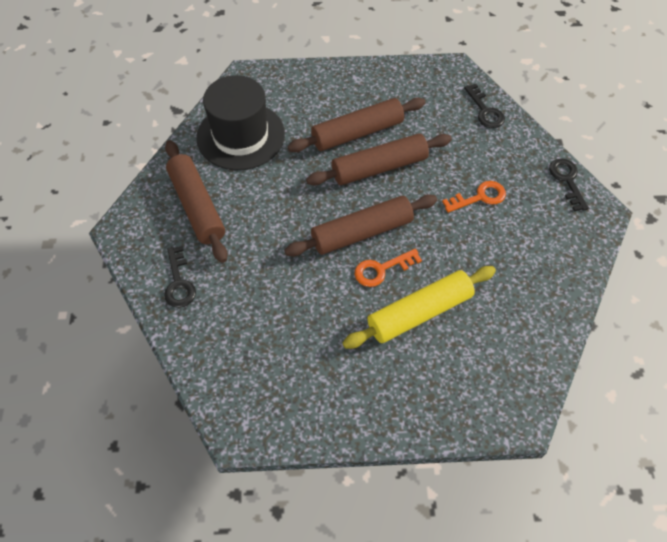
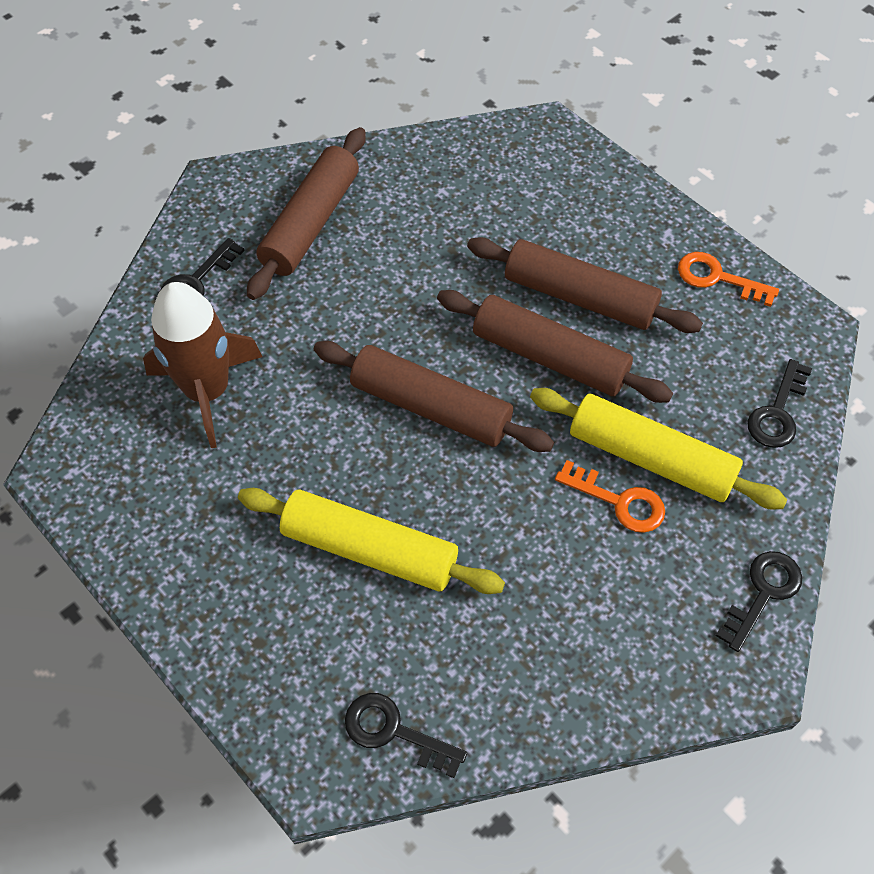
camera: 50 degrees right, 0 degrees up
black hat [196,75,285,170] -> none
orange key [355,249,422,287] -> orange key moved to [678,252,779,307]
none -> brown rocket [143,282,263,448]
none -> black key [345,693,467,778]
none -> yellow rolling pin [530,388,787,509]

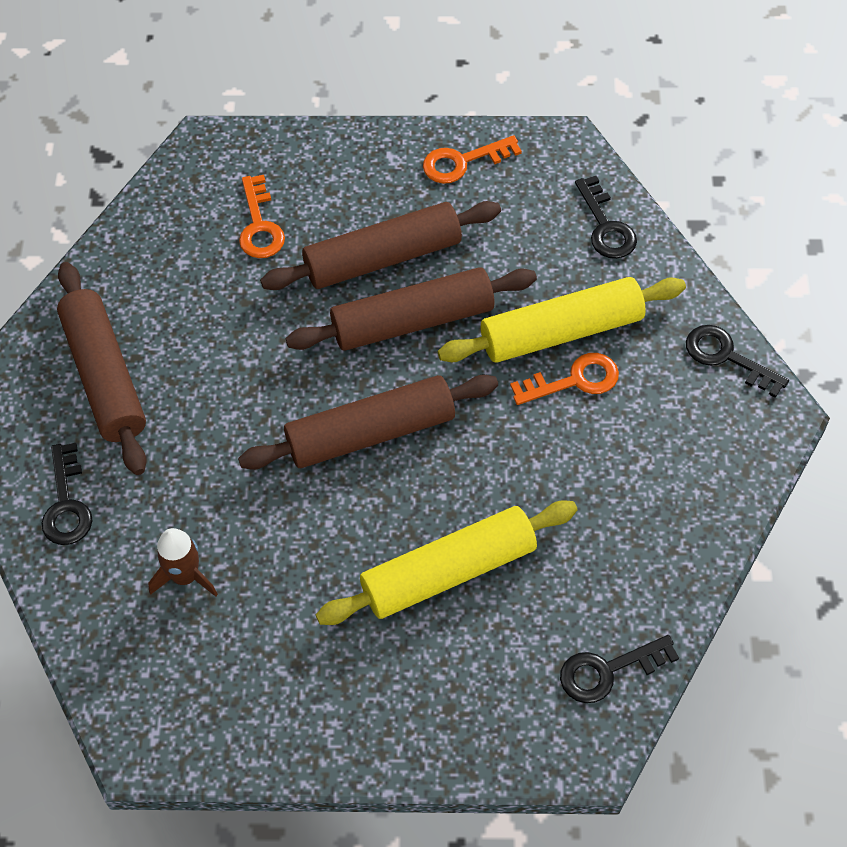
camera: 45 degrees left, 0 degrees up
brown rocket [143,282,263,448] -> brown rocket [148,528,218,597], size x0.54
black key [716,551,802,652] -> black key turned 45 degrees counterclockwise [686,325,789,398]
none -> orange key [239,175,285,258]

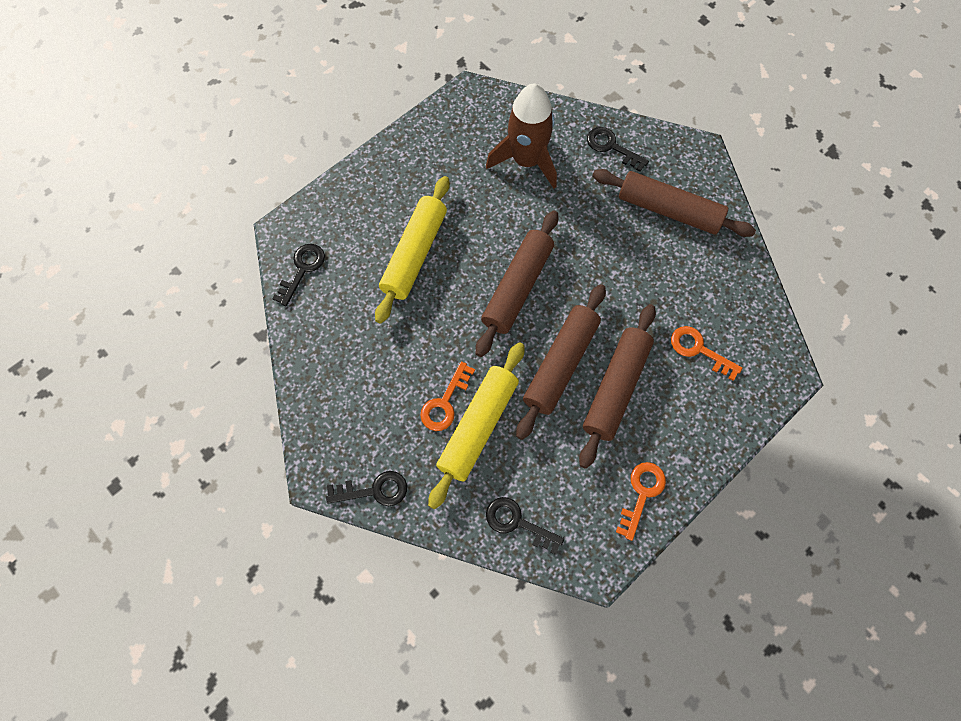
camera: 135 degrees right, 10 degrees up
brown rocket [148,528,218,597] -> brown rocket [486,83,557,189], size x1.87

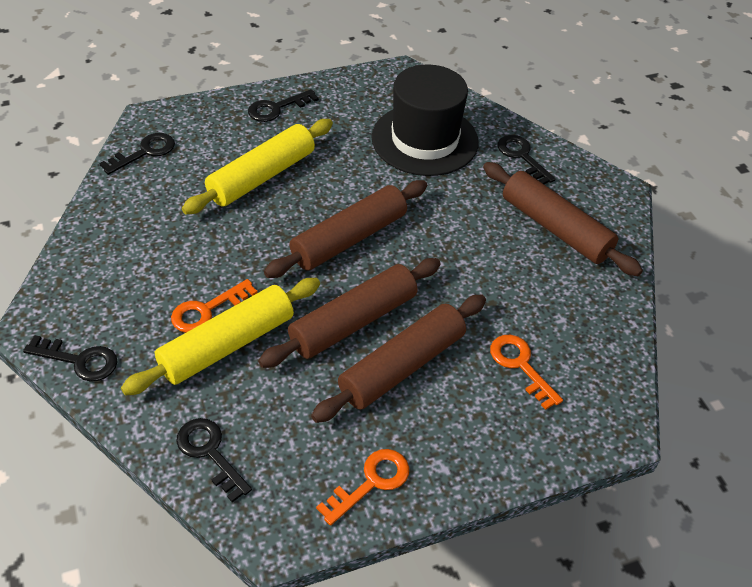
camera: 20 degrees right, 20 degrees down
brown rocket [486,83,557,189] -> black hat [372,65,479,176]
none -> black key [248,89,319,122]

